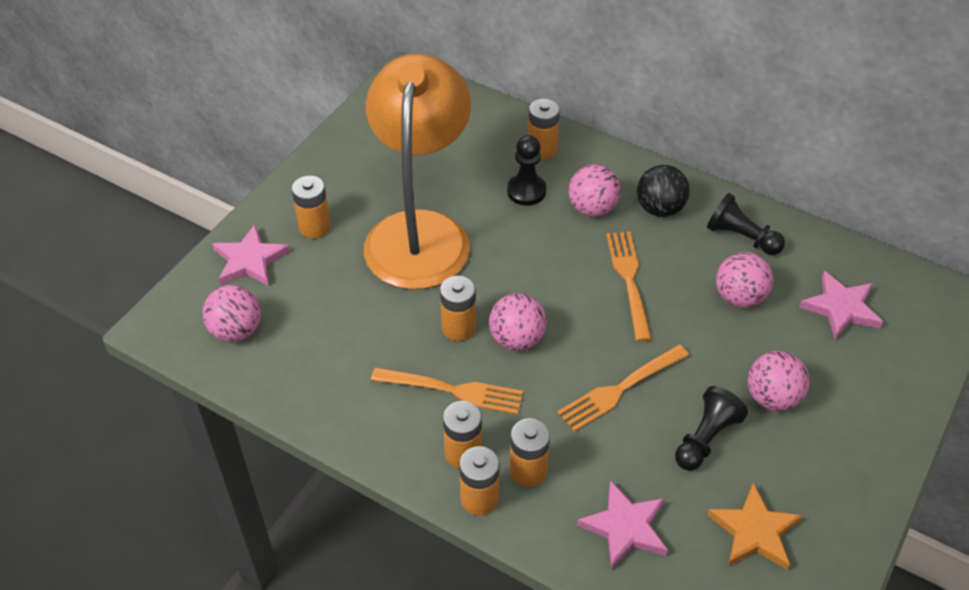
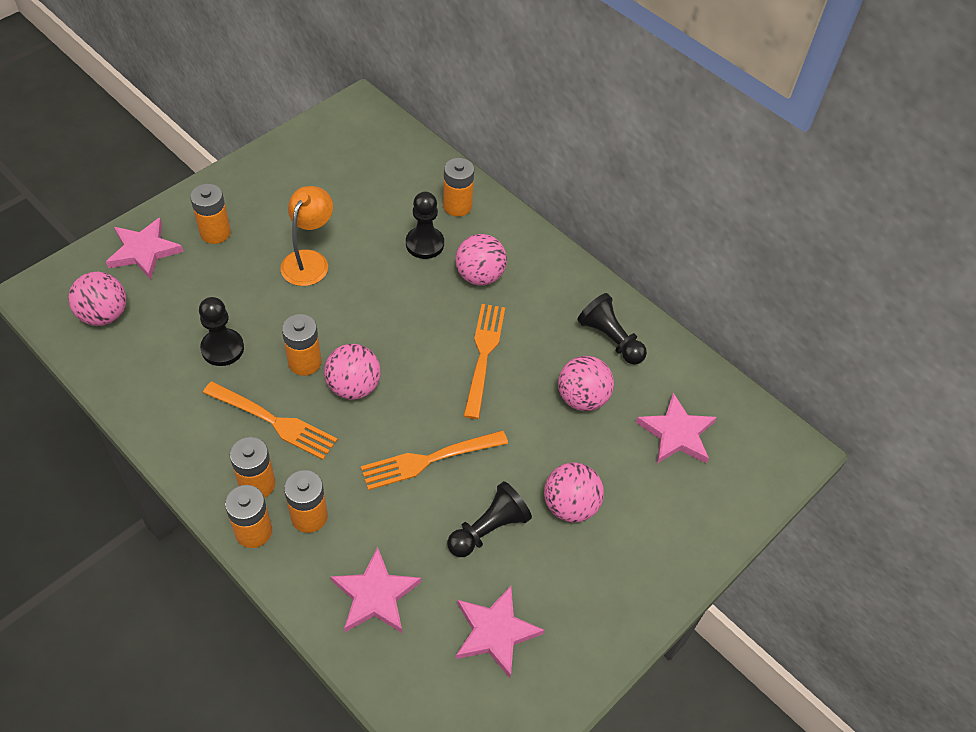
camera: 10 degrees right, 5 degrees up
orange lamp [364,53,471,289] -> orange lamp [280,186,333,286], size x0.46
black ball [637,165,690,217] -> none
orange star [707,483,803,570] -> pink star [456,586,544,678]
none -> black pawn [199,297,244,366]

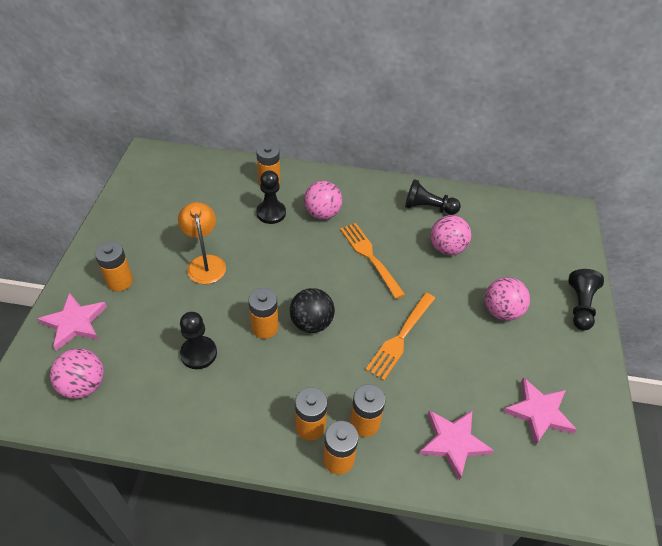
camera: 35 degrees left, 5 degrees down
orange fork [203,381,338,460] -> none
pink ball [324,344,381,400] -> black ball [290,288,335,333]
black pawn [447,481,532,557] -> black pawn moved to [568,269,604,330]
pink star [636,393,717,464] -> none

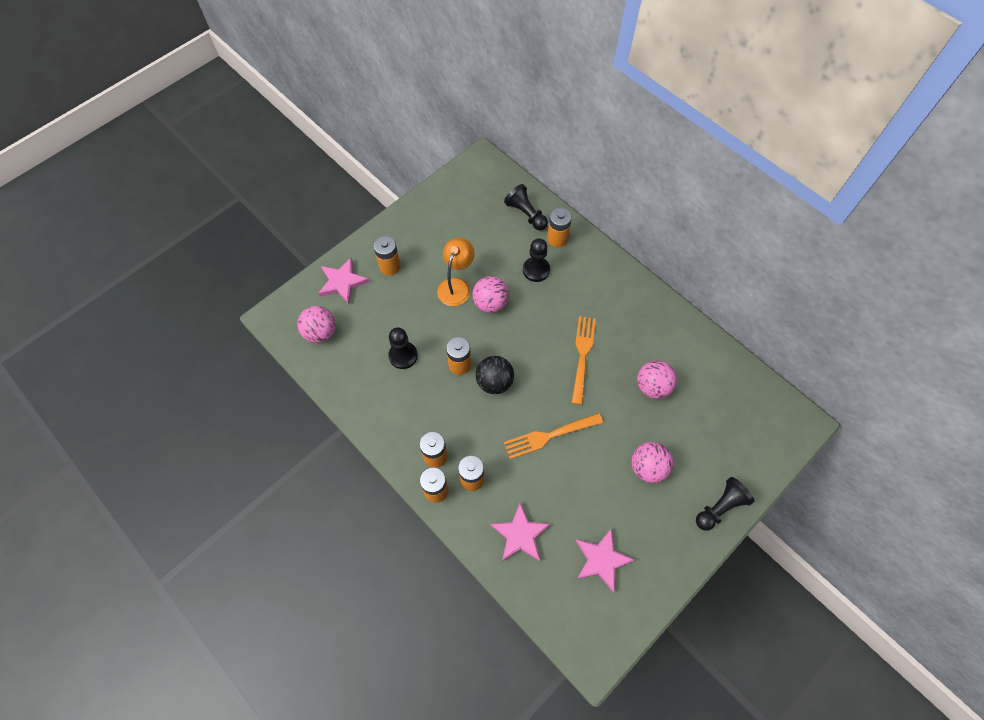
camera: 40 degrees right, 15 degrees up
pink ball [304,181,342,220] -> pink ball moved to [472,276,509,313]
black pawn [405,179,461,215] -> black pawn moved to [504,184,548,230]

